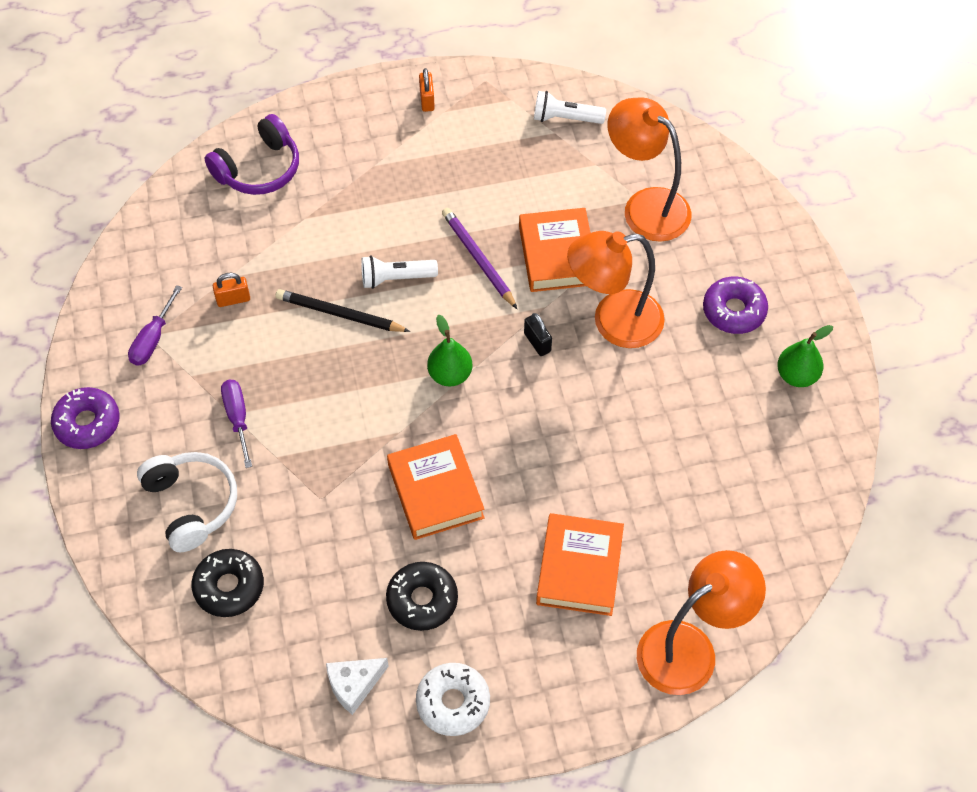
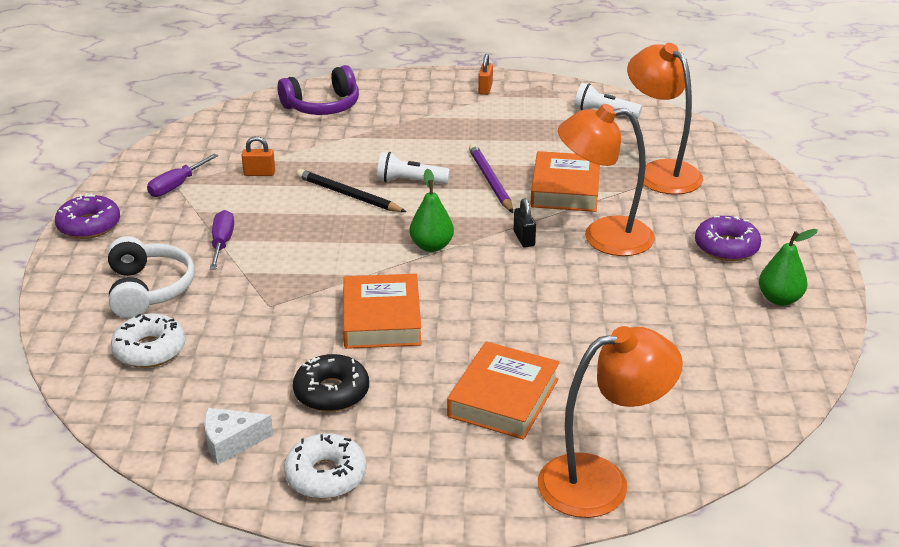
camera: 15 degrees right, 25 degrees down
black donut [191,549,264,617] -> white donut [111,314,186,368]

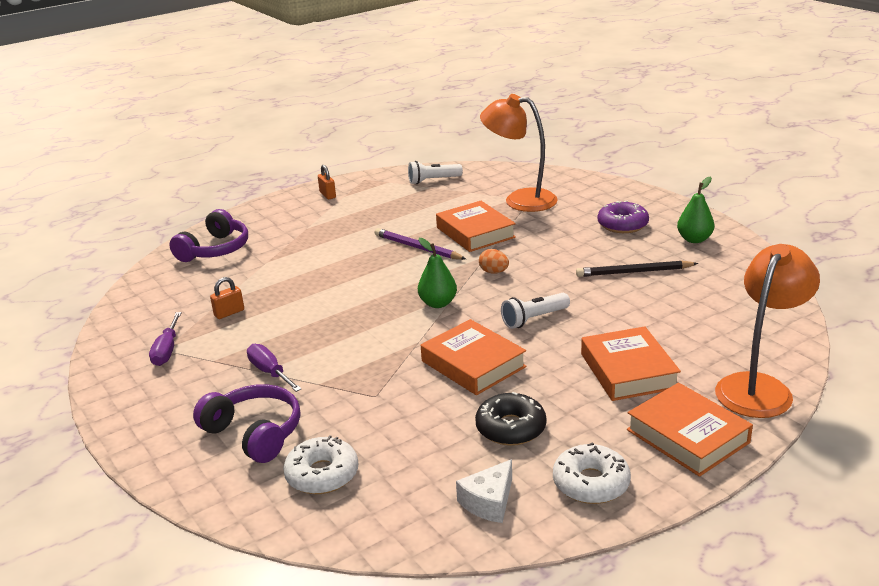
camera: 35 degrees left, 5 degrees down
purple donut [55,194,120,239] -> none
white headphones [108,236,195,318] -> purple headphones [193,384,300,463]
black pencil [296,169,406,212] -> black pencil moved to [576,260,698,277]
white flashlight [377,152,450,184] -> white flashlight moved to [501,293,570,329]
black padlock [514,199,536,247] -> orange egg [479,249,509,273]
orange lamp [558,104,655,256] -> none
none -> orange book [627,383,753,477]

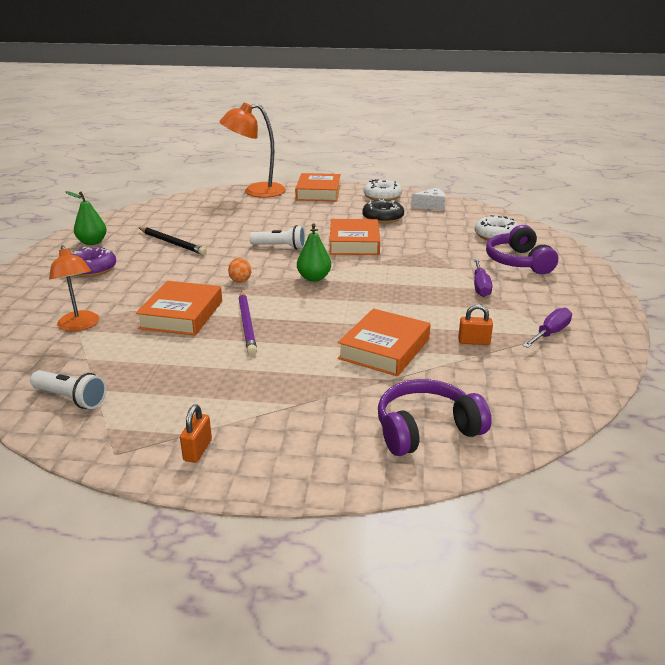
camera: 140 degrees left, 0 degrees up
orange lamp [480,94,558,212] -> orange lamp [49,245,99,332], size x0.65
orange book [581,326,681,401] -> orange book moved to [338,308,431,376]

